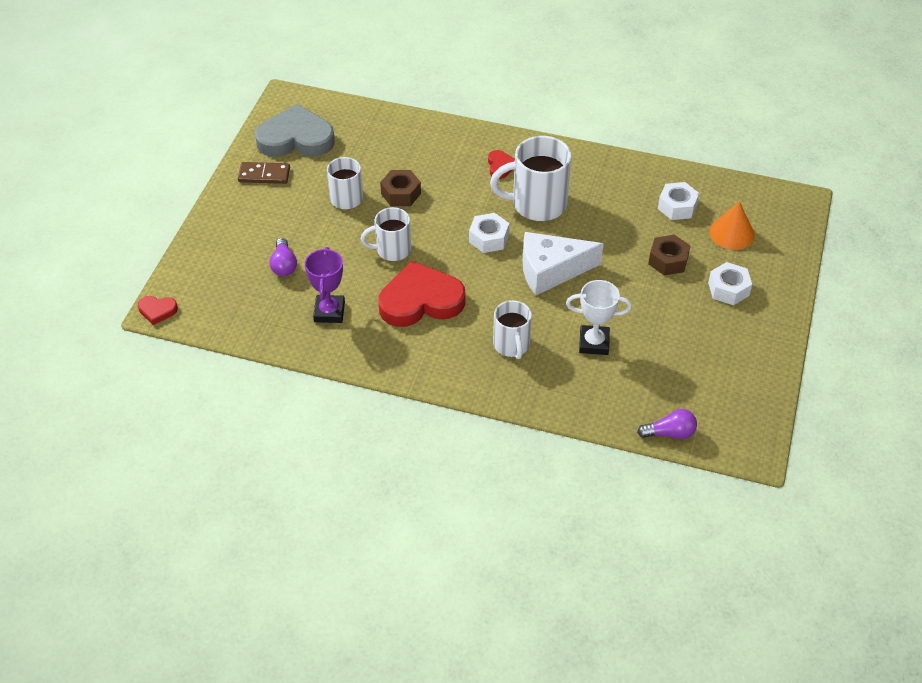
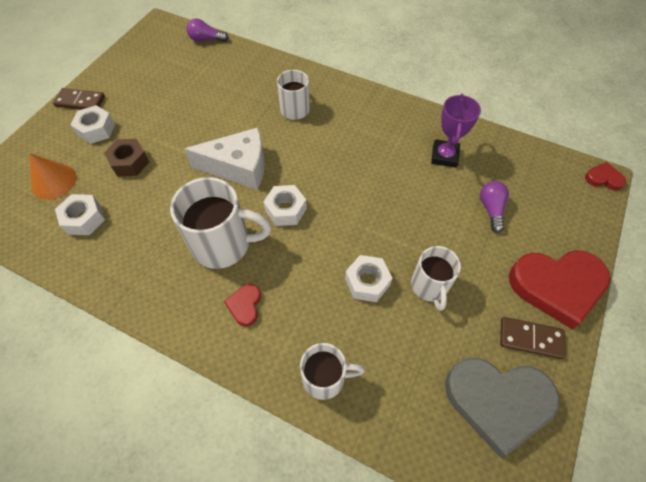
camera: 170 degrees left, 10 degrees up
white mug [361,207,411,261] -> white mug moved to [300,343,365,400]
red heart [379,261,466,327] -> red heart moved to [509,250,611,329]
brown nut [380,170,421,206] -> white nut [345,255,392,302]
white trophy [566,280,632,355] -> none
none -> brown domino [53,88,105,110]

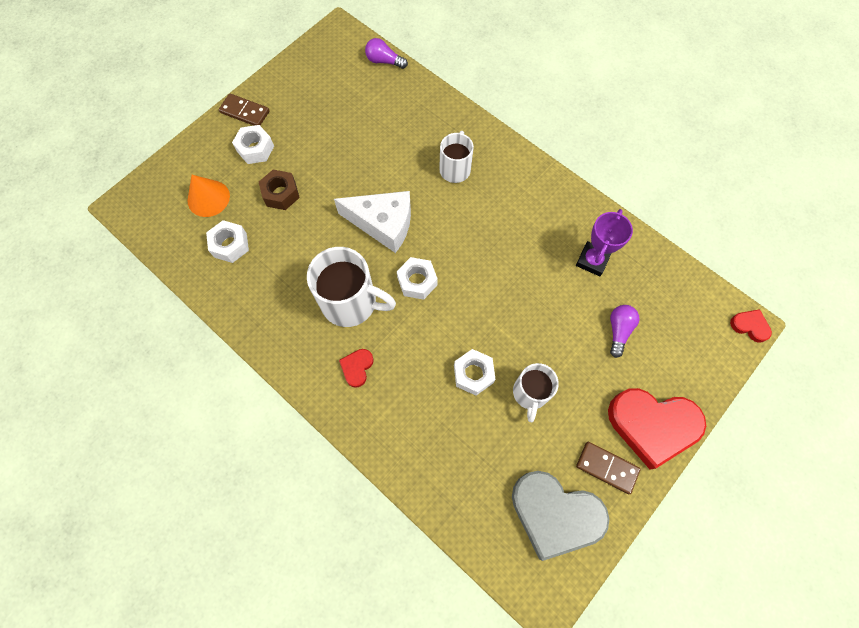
camera: 15 degrees right, 10 degrees up
white mug [300,343,365,400] -> none

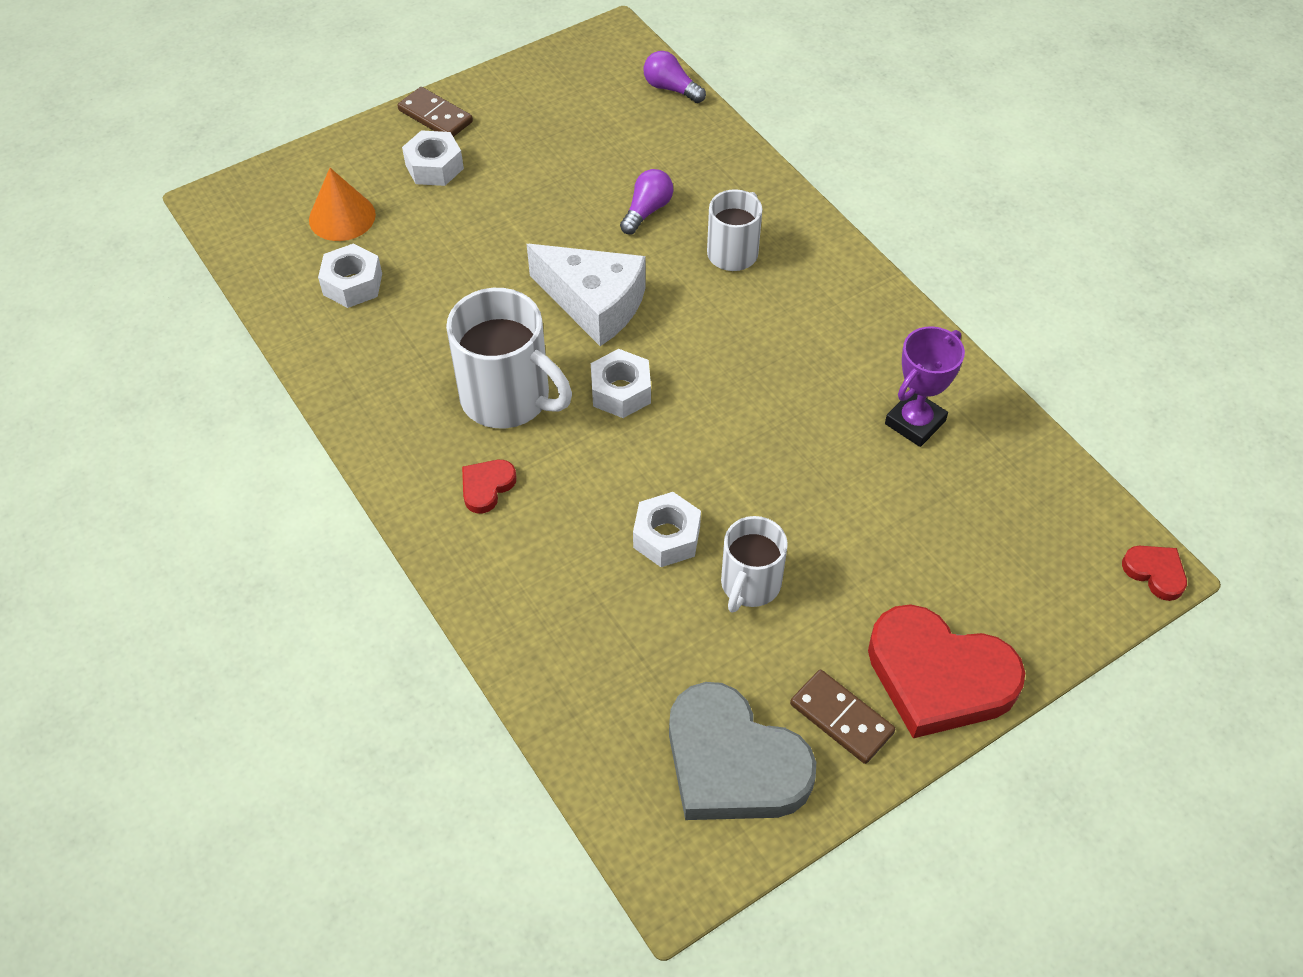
camera: 15 degrees right, 15 degrees down
brown nut [259,170,300,210] -> none
purple light bulb [610,305,640,358] -> purple light bulb moved to [620,169,673,234]

